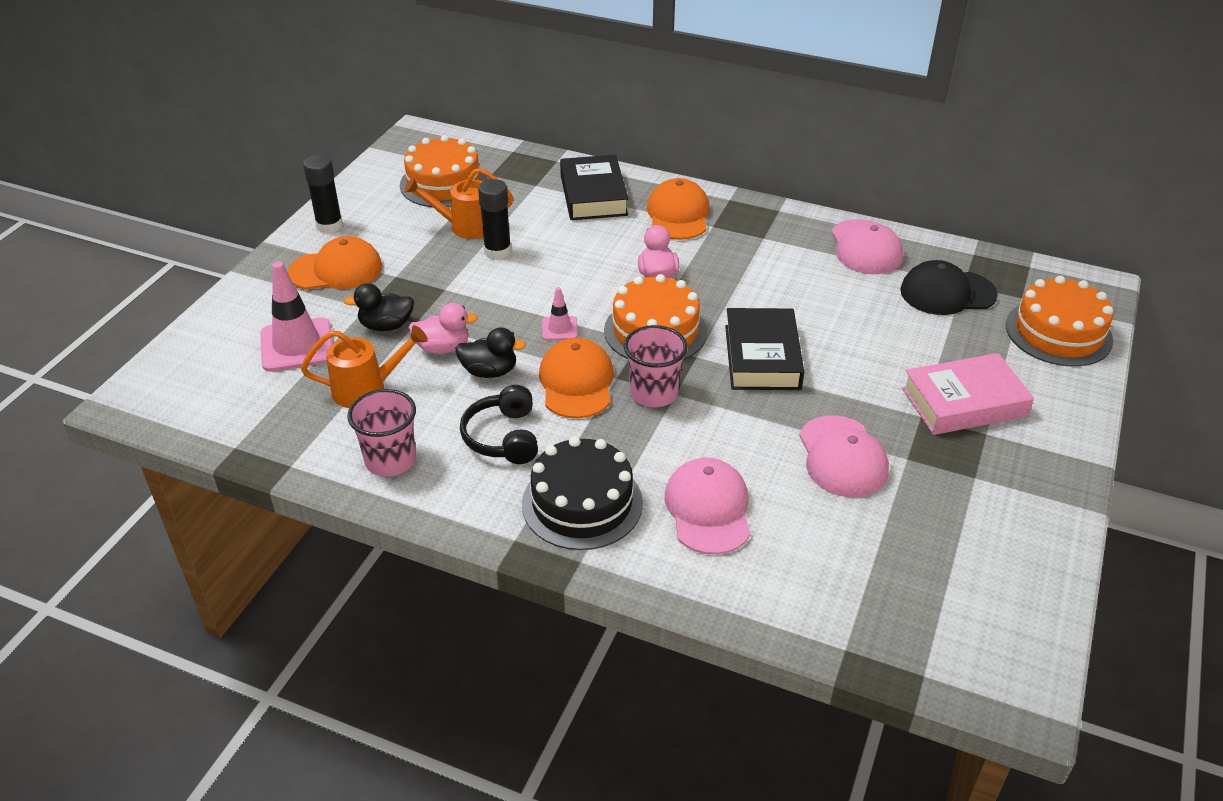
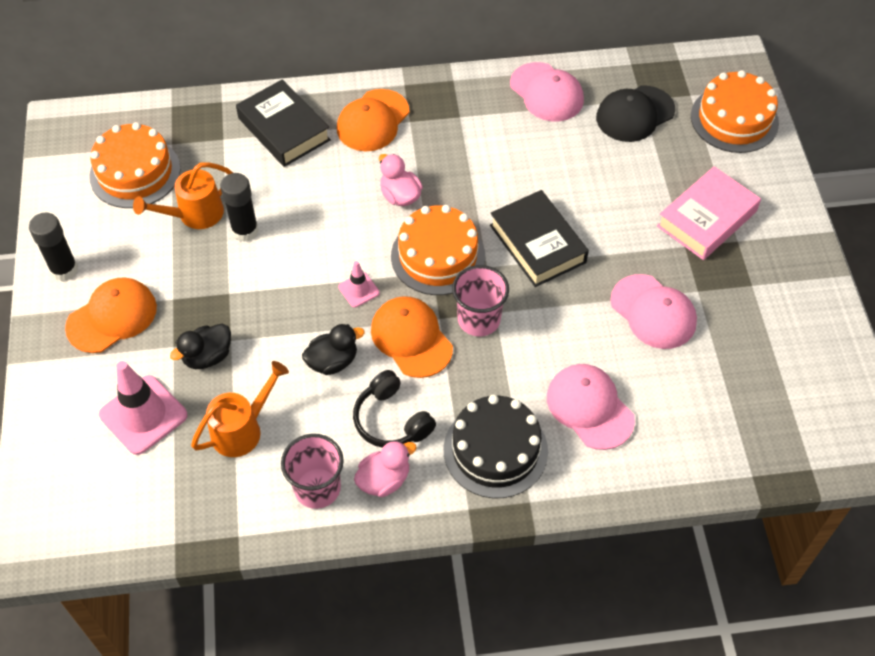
camera: 30 degrees left, 15 degrees up
pink duck [408,303,478,354] -> pink duck moved to [354,440,417,497]
orange cap [647,178,710,240] -> orange cap turned 120 degrees counterclockwise [337,89,409,151]

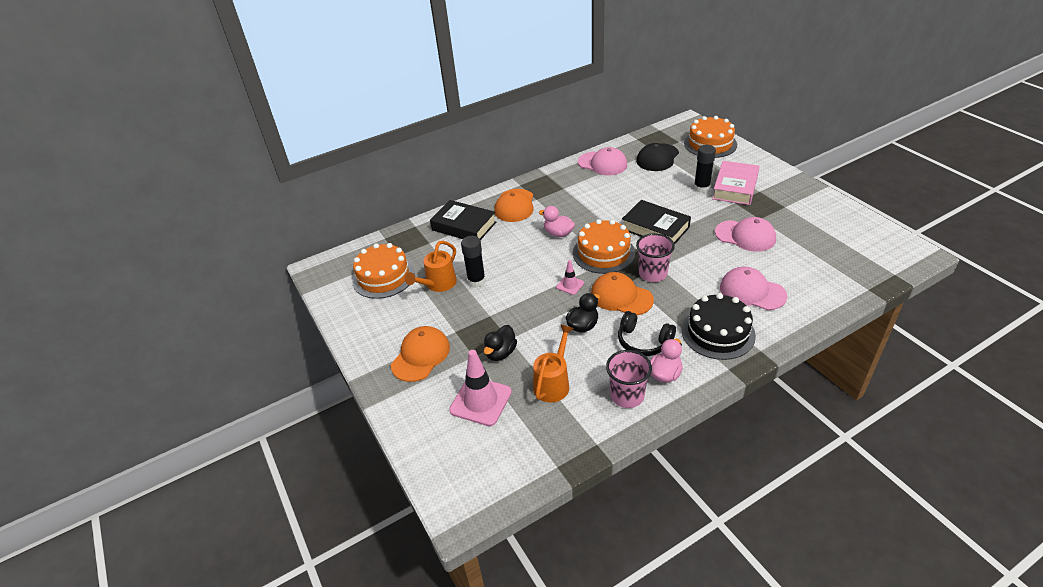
camera: 20 degrees left, 15 degrees down
black glue stick [29,213,78,281] -> black glue stick moved to [694,145,716,193]

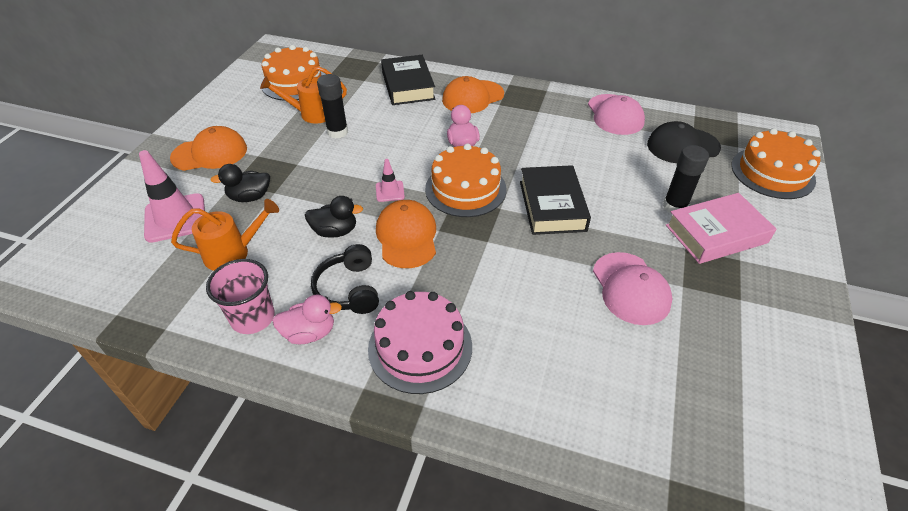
camera: 45 degrees right, 5 degrees up
pink cup [636,233,675,282] -> none
black cake [682,293,756,360] -> pink cake [368,291,472,394]
pink cap [720,266,787,310] -> none

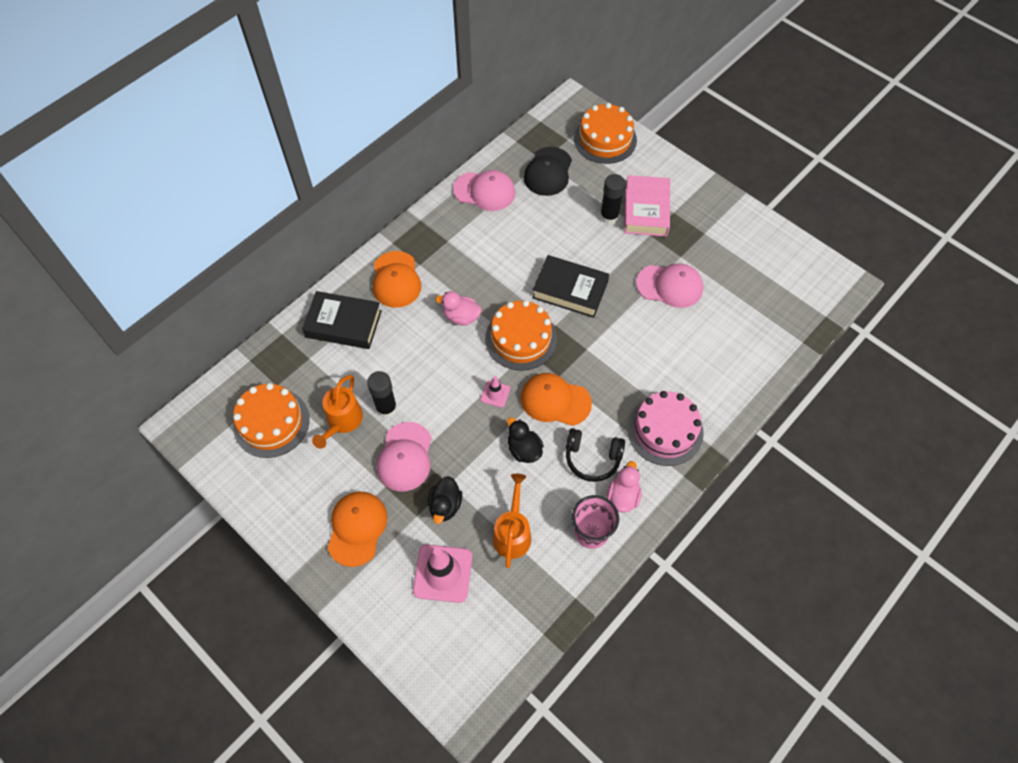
camera: 65 degrees left, 15 degrees up
black duck [305,196,363,238] -> black duck turned 60 degrees counterclockwise [507,417,544,463]
none -> pink cap [377,422,432,491]

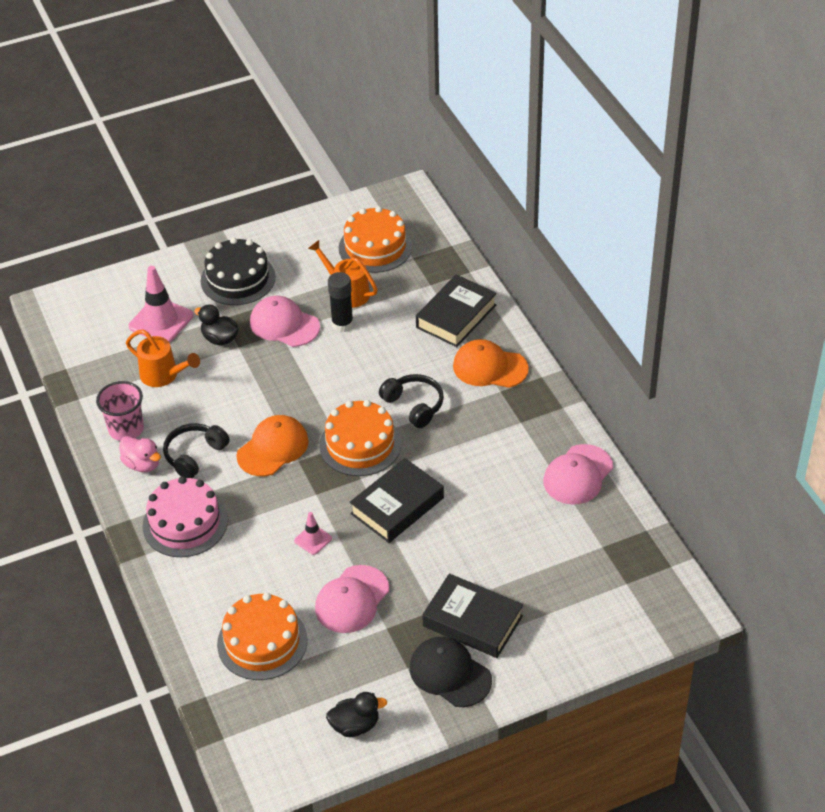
camera: 115 degrees right, 15 degrees down
orange cap [328,492,387,567] -> black cake [201,238,276,305]
pink duck [435,291,482,326] -> black headphones [379,374,444,428]
pink traffic cone [481,376,510,408] -> pink traffic cone moved to [294,512,332,555]
black duck [507,417,544,463] -> black duck moved to [326,692,387,737]
black cap [524,147,572,196] -> black cap moved to [409,636,492,707]
orange cake [574,103,637,164] -> orange cake moved to [217,593,307,680]
black glue stick [600,174,625,225] -> none
pink book [624,175,670,237] -> black book [422,573,523,658]

